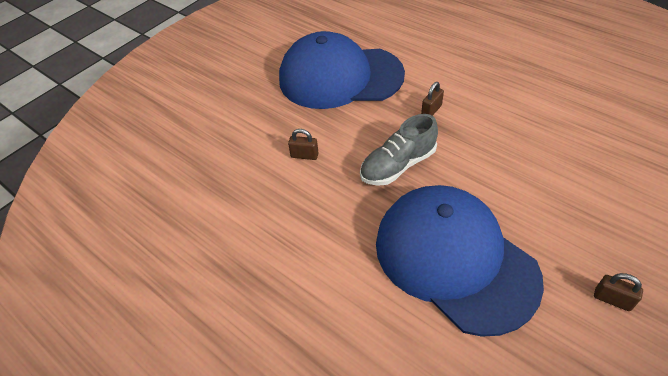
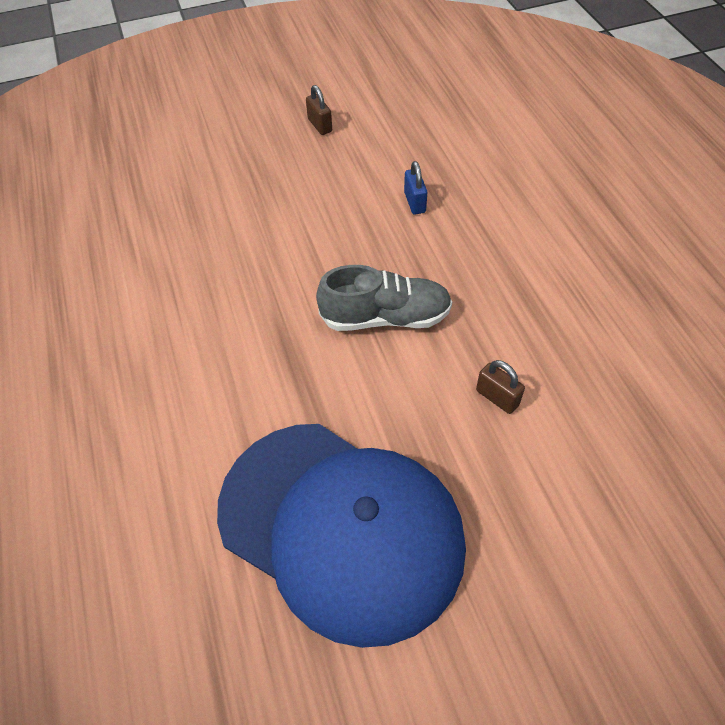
camera: 150 degrees left, 5 degrees up
blue cap [376,185,544,337] -> blue padlock [404,161,427,214]
brown padlock [421,82,444,116] -> none

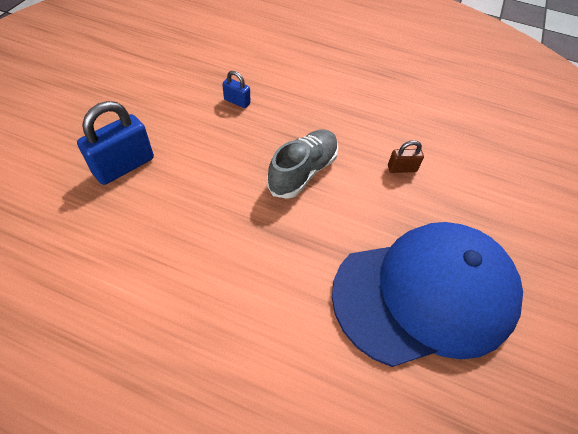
camera: 55 degrees left, 0 degrees up
brown padlock [306,85,332,135] -> none
none -> blue padlock [77,101,154,185]

